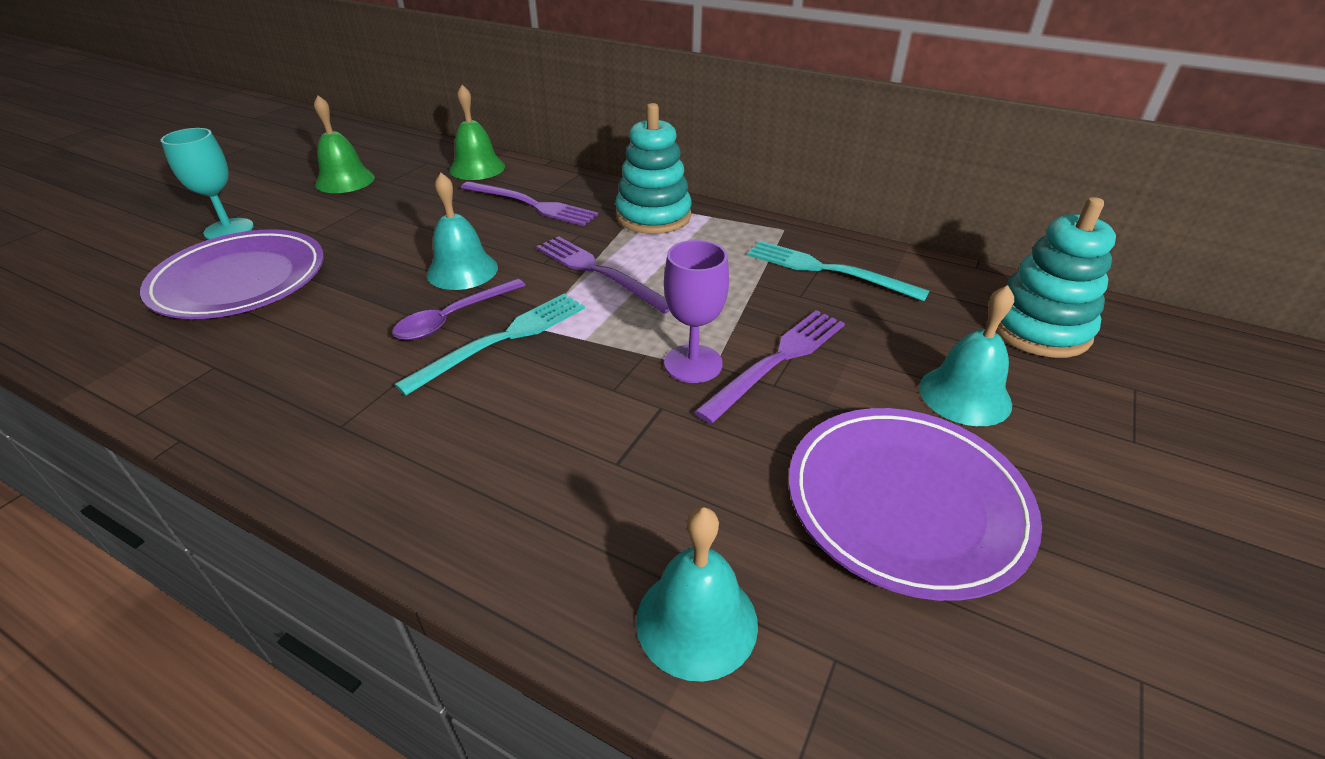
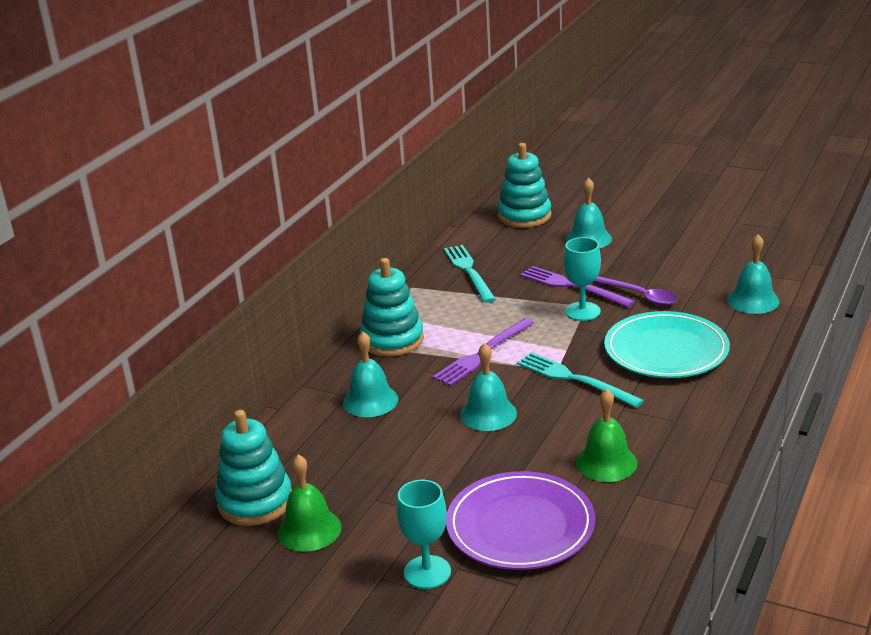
camera: 90 degrees left, 10 degrees down
purple spoon [392,278,526,340] -> purple spoon moved to [594,276,677,305]
green bell [449,85,505,180] -> green bell moved to [576,389,638,482]
purple fork [461,181,598,226] -> turquoise bell [343,332,398,417]
purple goblet [664,240,729,383] -> turquoise goblet [564,237,601,321]
turquoise fork [748,241,929,301] -> turquoise fork turned 135 degrees clockwise [444,245,496,303]
purple plate [789,408,1042,601] -> none
none -> turquoise stacking toy [215,410,292,526]
none -> turquoise plate [604,311,730,378]

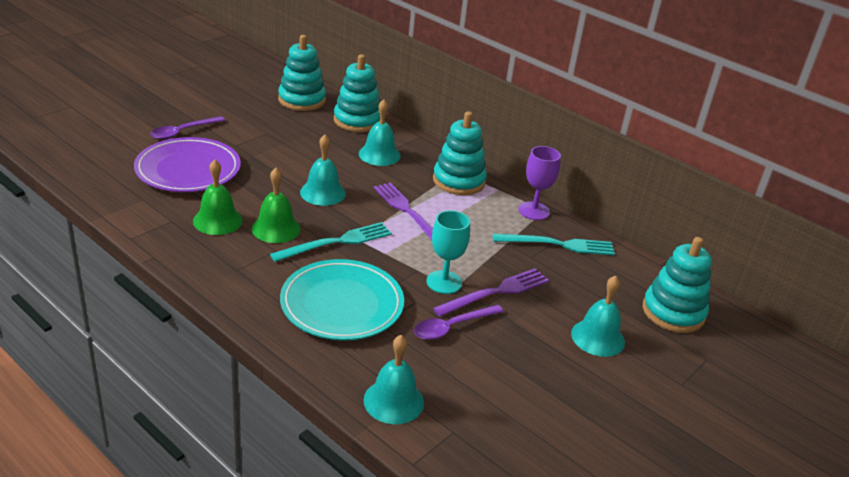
camera: 100 degrees right, 5 degrees up
green bell [278,454,342,552] -> green bell moved to [252,168,301,243]
turquoise goblet [397,480,451,589] -> purple spoon [150,116,225,140]
none -> turquoise stacking toy [334,54,380,132]
none -> purple goblet [519,146,561,220]

